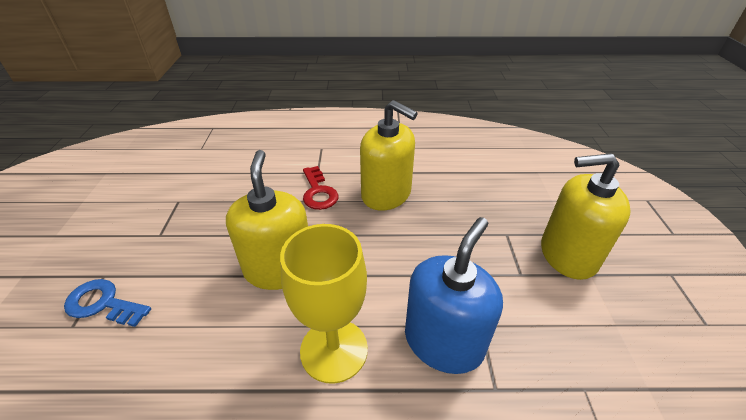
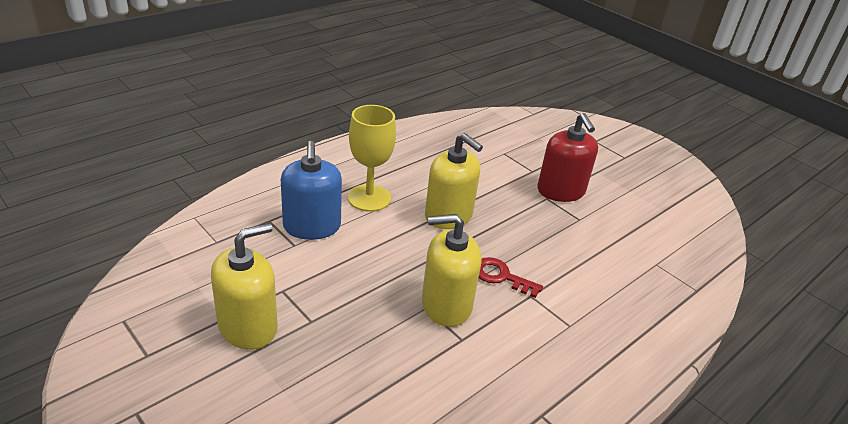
camera: 135 degrees right, 5 degrees down
blue key [64,279,151,327] -> none
none -> red soap dispenser [538,113,598,202]

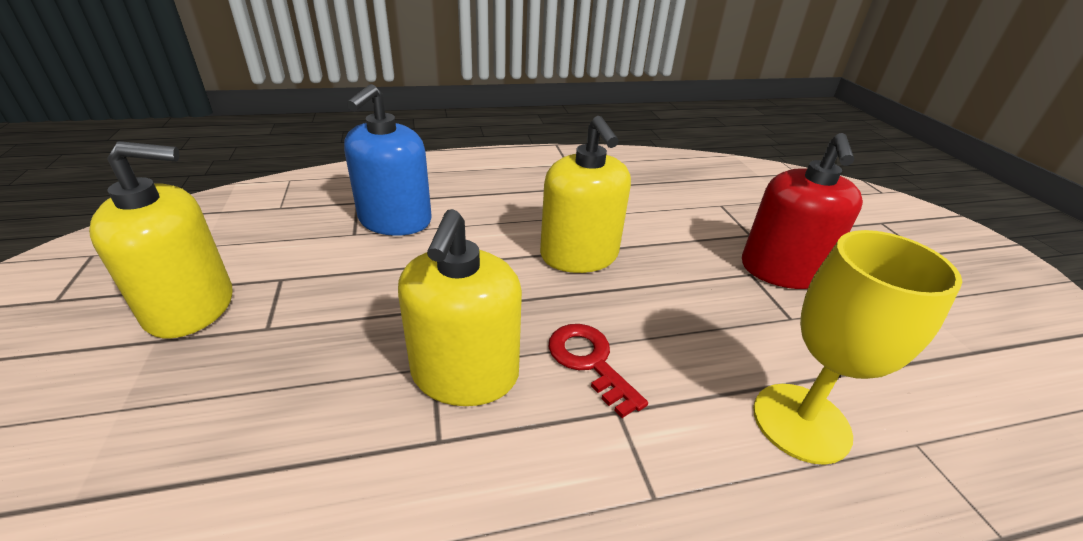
camera: 30 degrees right, 0 degrees up
yellow goblet [348,105,396,212] -> yellow goblet moved to [753,230,962,465]
yellow soap dispenser [422,214,482,327] -> yellow soap dispenser turned 105 degrees counterclockwise [398,209,522,406]

